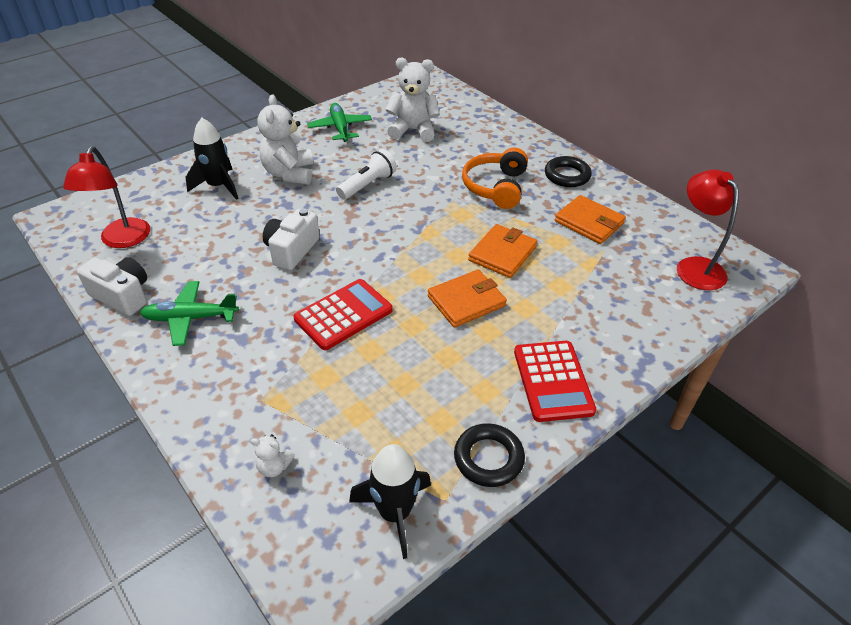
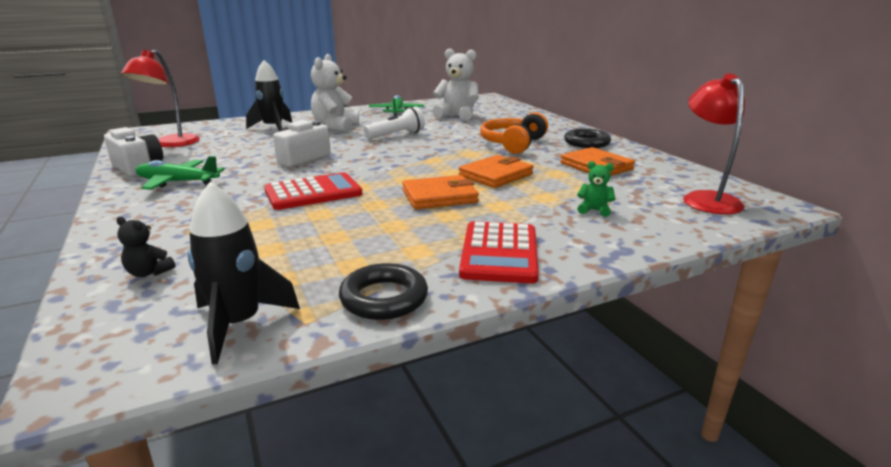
camera: 15 degrees right, 20 degrees down
white teddy bear [251,434,295,477] -> black teddy bear [116,217,175,277]
none -> green teddy bear [577,161,615,217]

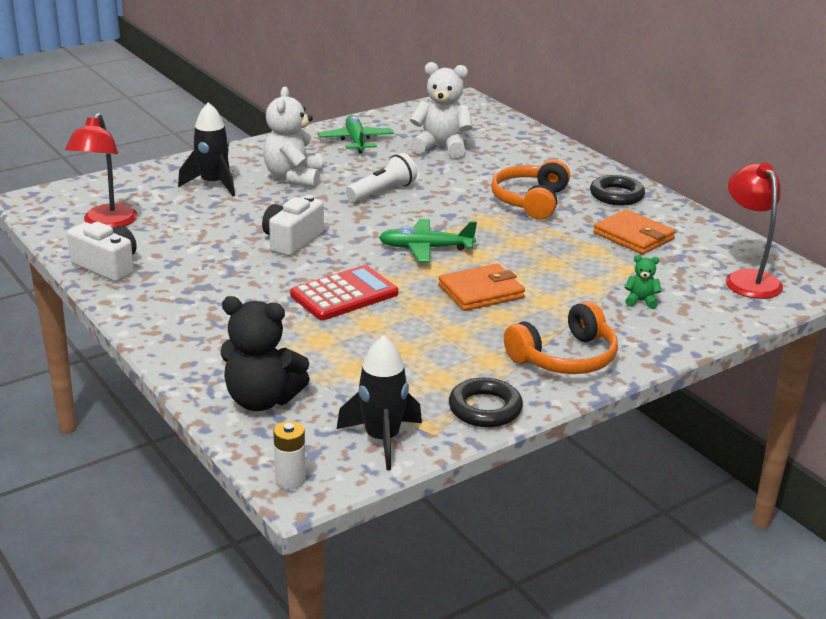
camera: 10 degrees left, 5 degrees up
black teddy bear [116,217,175,277] -> black teddy bear [221,296,310,411], size x2.17
green plane [135,156,225,190] -> green plane moved to [379,219,477,262]
orange wallet [459,155,533,188] -> none
red calculator [459,221,539,284] -> orange headphones [504,301,618,374]
none -> white battery [273,421,306,489]

